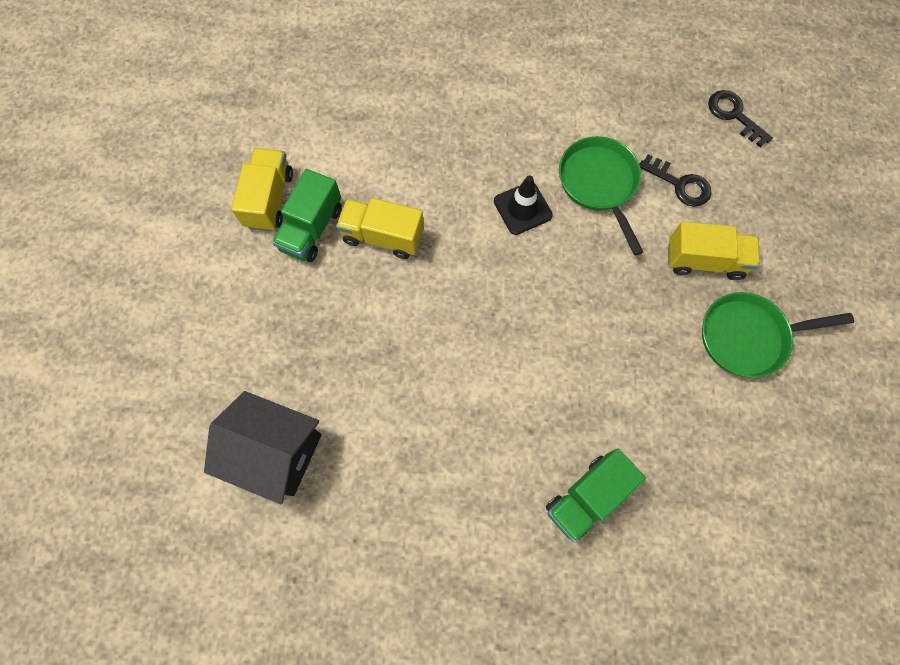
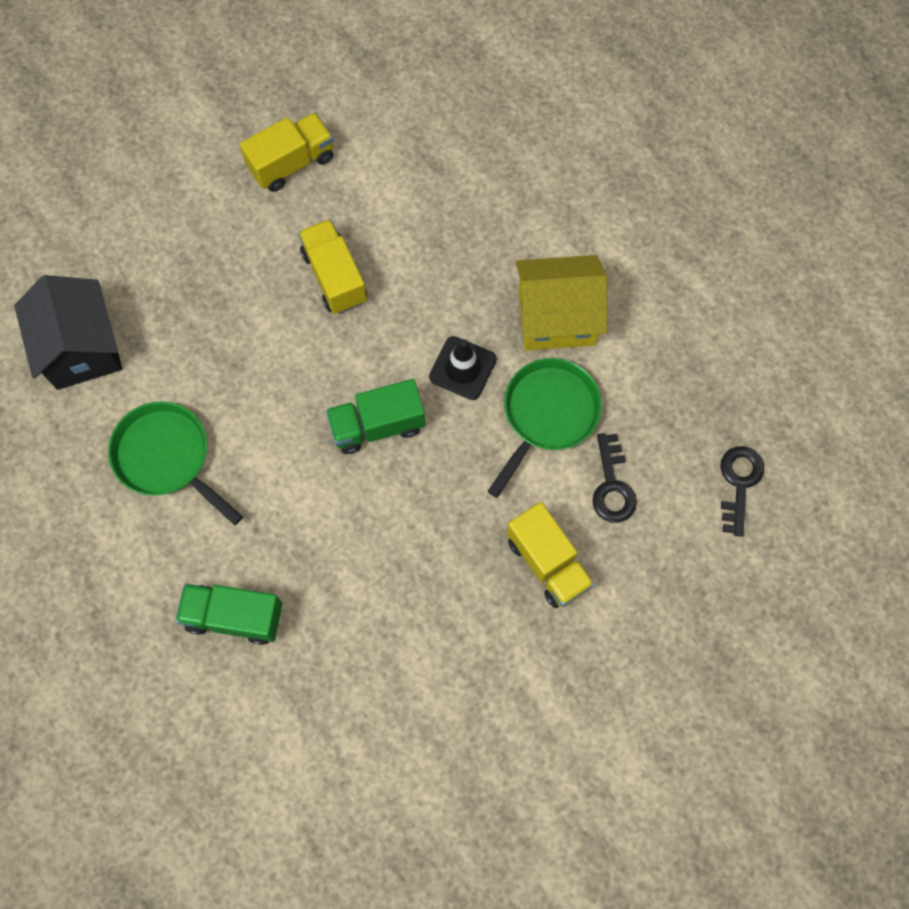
camera: 50 degrees right, 0 degrees up
green truck [272,169,342,262] -> green truck moved to [326,379,425,454]
green pan [702,292,854,378] -> green pan moved to [108,401,243,525]
none -> yellow house [516,255,607,351]

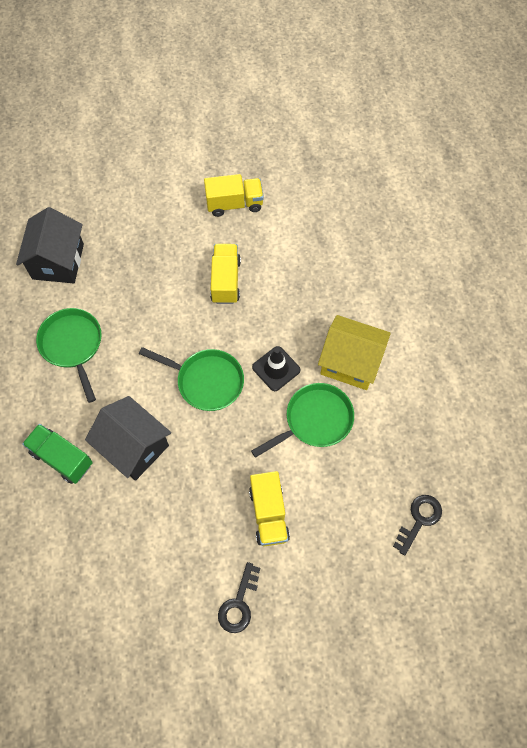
camera: 25 degrees right, 5 degrees down
green truck [326,379,425,454] -> green pan [139,347,244,411]
black key [592,433,637,523] -> black key moved to [218,562,261,633]
none -> black house [85,396,171,481]

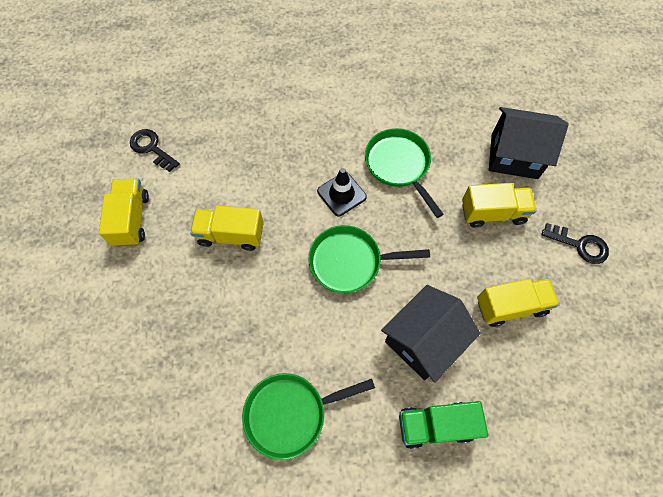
camera: 85 degrees left, 0 degrees up
black house [16,207,84,283] -> black house moved to [489,107,569,179]
green truck [22,424,93,484] -> green truck turned 45 degrees clockwise [399,401,488,449]
green pan [139,347,244,411] -> green pan turned 120 degrees counterclockwise [308,225,430,293]
yellow house [318,315,391,390] -> none
black key [393,495,442,556] -> black key moved to [130,129,180,172]
none -> yellow truck [477,278,560,327]

